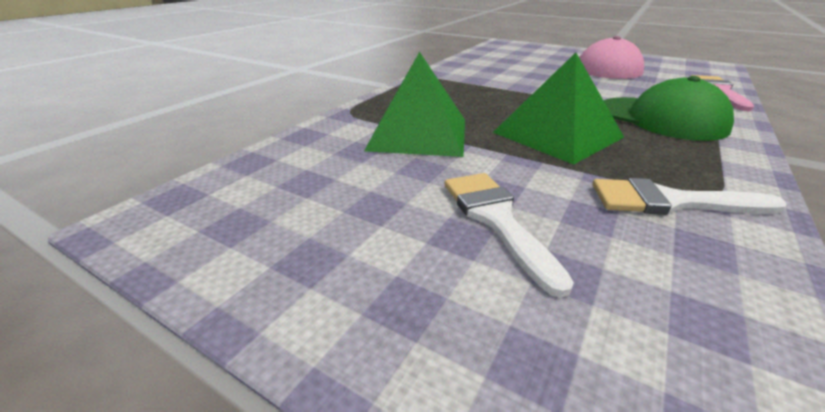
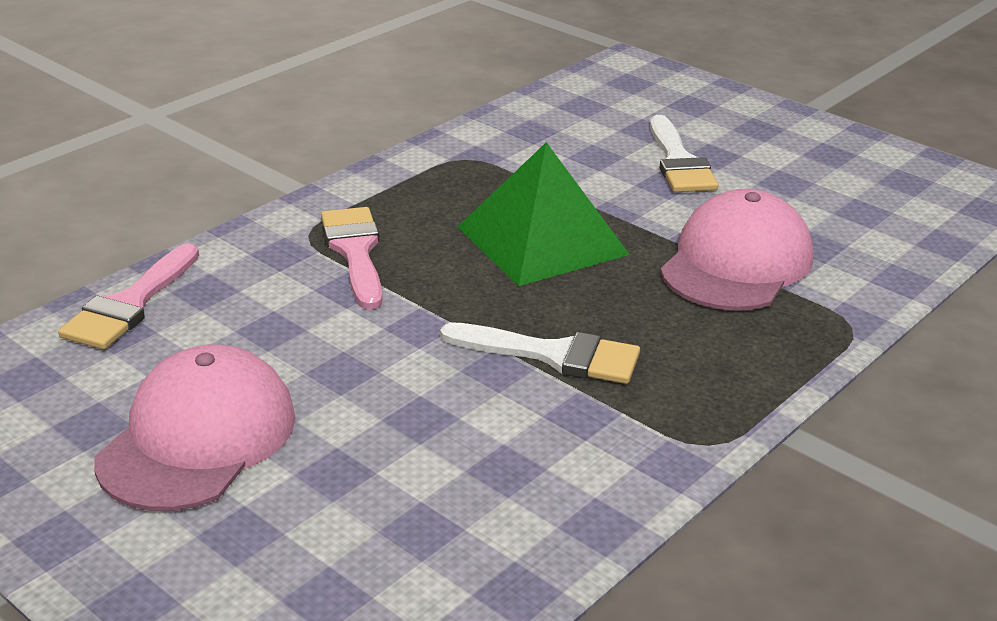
camera: 170 degrees left, 0 degrees up
green pyramid [364,52,465,157] -> pink cap [660,189,813,311]
white brush [593,178,787,215] -> white brush moved to [440,322,640,384]
green cap [604,76,734,141] -> pink brush [321,207,382,310]

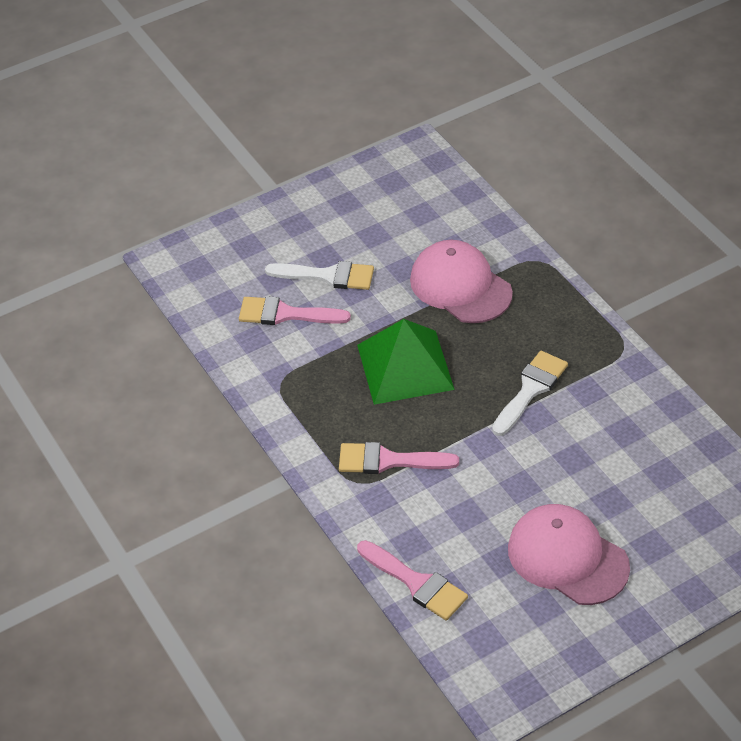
camera: 70 degrees left, 15 degrees up
none -> pink brush [239,296,351,325]

